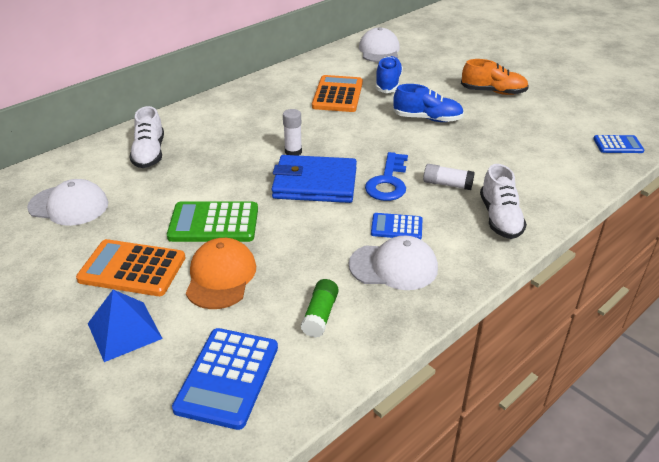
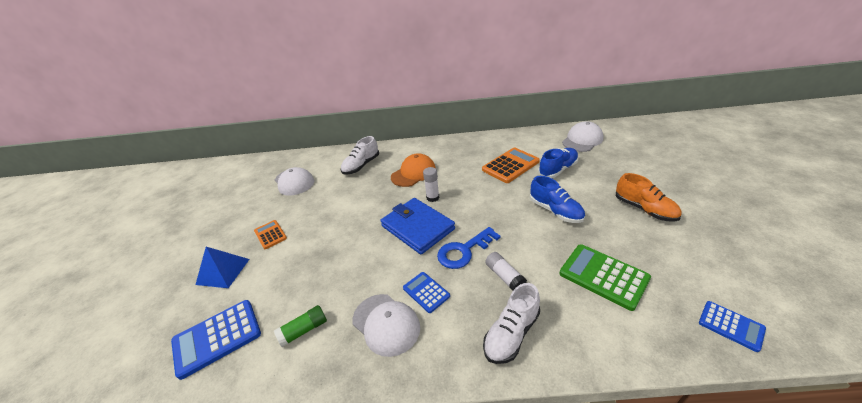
camera: 45 degrees right, 0 degrees up
orange calculator [76,239,185,296] -> orange calculator [254,220,287,249], size x0.59
green calculator [167,202,258,242] -> green calculator moved to [559,244,651,311]
orange cap [186,238,256,309] -> orange cap moved to [391,153,436,187]

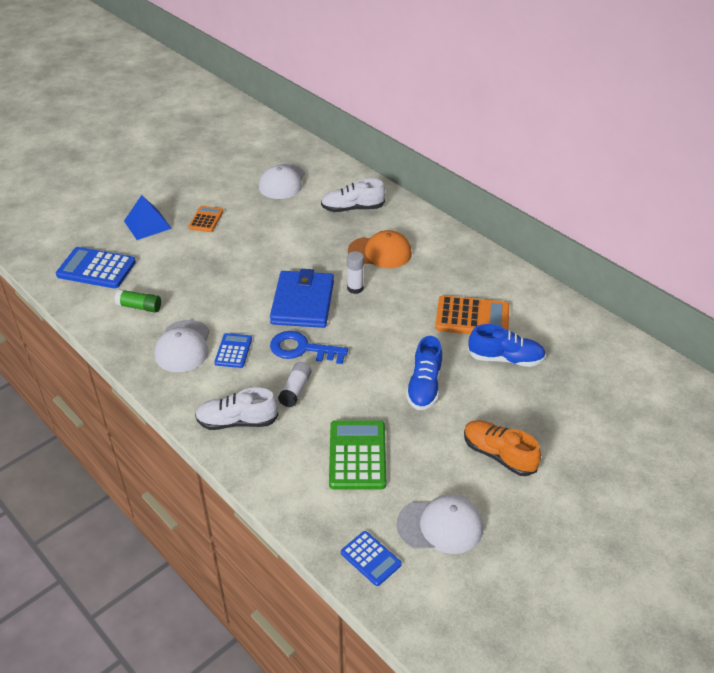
camera: 45 degrees right, 5 degrees up
white cap [562,121,603,152] -> white cap moved to [397,494,483,554]
orange shoe [616,173,682,222] -> orange shoe turned 120 degrees clockwise [464,420,541,476]
blue calculator [699,301,766,352] -> blue calculator turned 45 degrees counterclockwise [341,531,402,586]

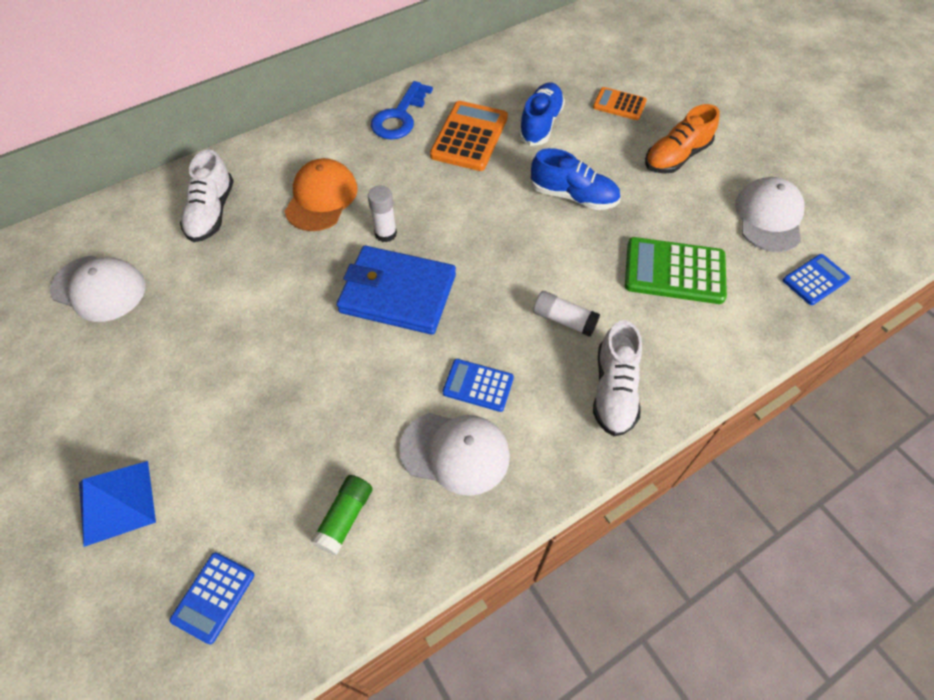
camera: 80 degrees left, 15 degrees up
blue calculator [56,247,136,288] -> blue calculator [170,552,254,644], size x0.59
orange calculator [188,206,223,232] -> orange calculator moved to [593,87,647,120]
blue key [270,331,348,364] -> blue key moved to [371,81,433,140]

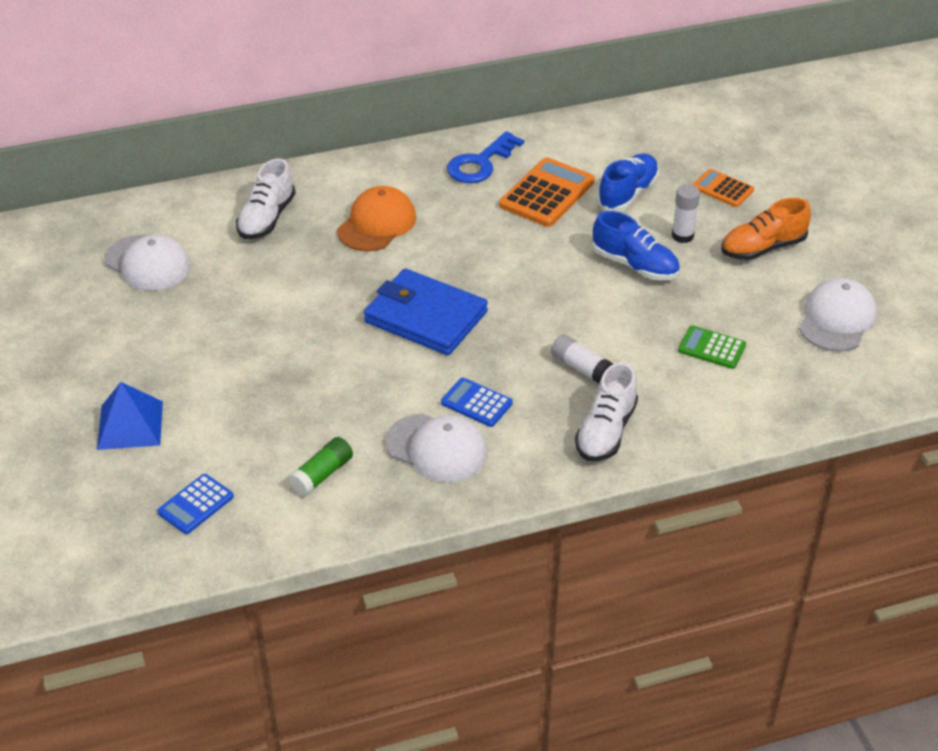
camera: 15 degrees right, 15 degrees down
white glue stick [368,185,397,242] -> white glue stick moved to [672,184,700,243]
green calculator [625,237,727,304] -> green calculator [678,325,746,369], size x0.59
blue calculator [783,254,850,305] -> none

